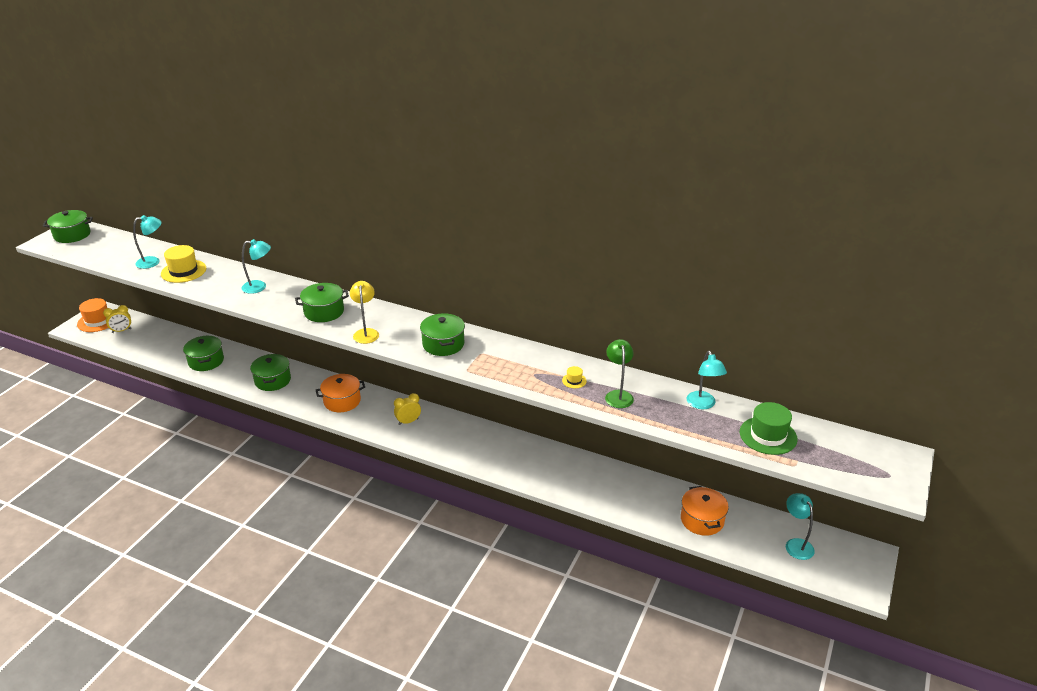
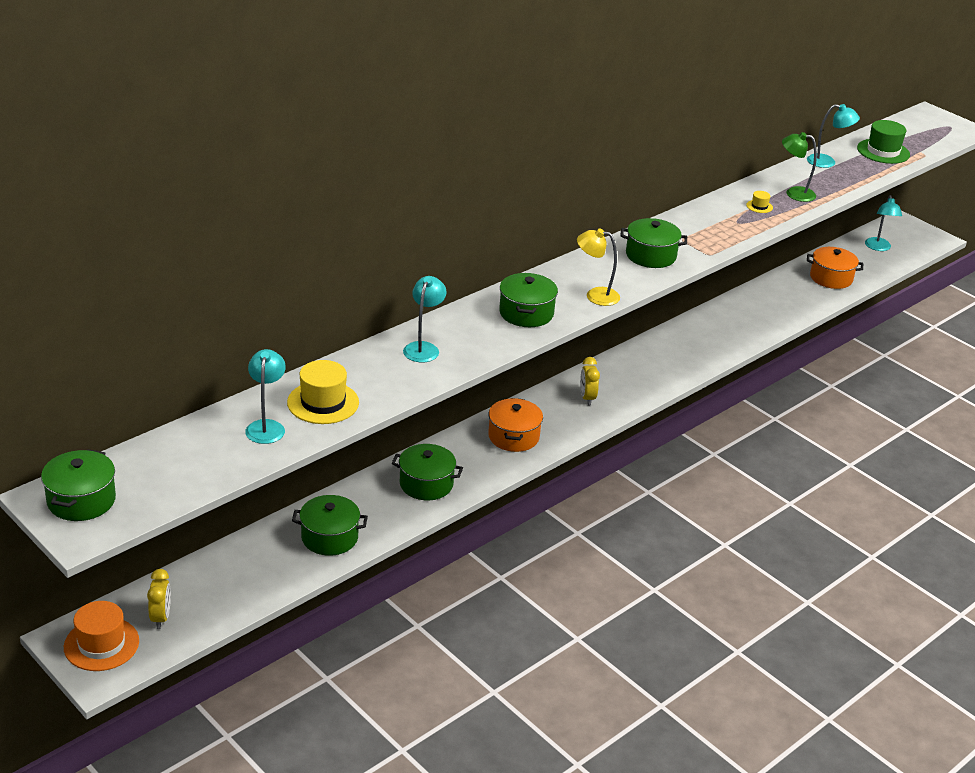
camera: 70 degrees left, 0 degrees up
turquoise lamp [786,493,815,560] -> turquoise lamp turned 90 degrees counterclockwise [865,195,902,251]

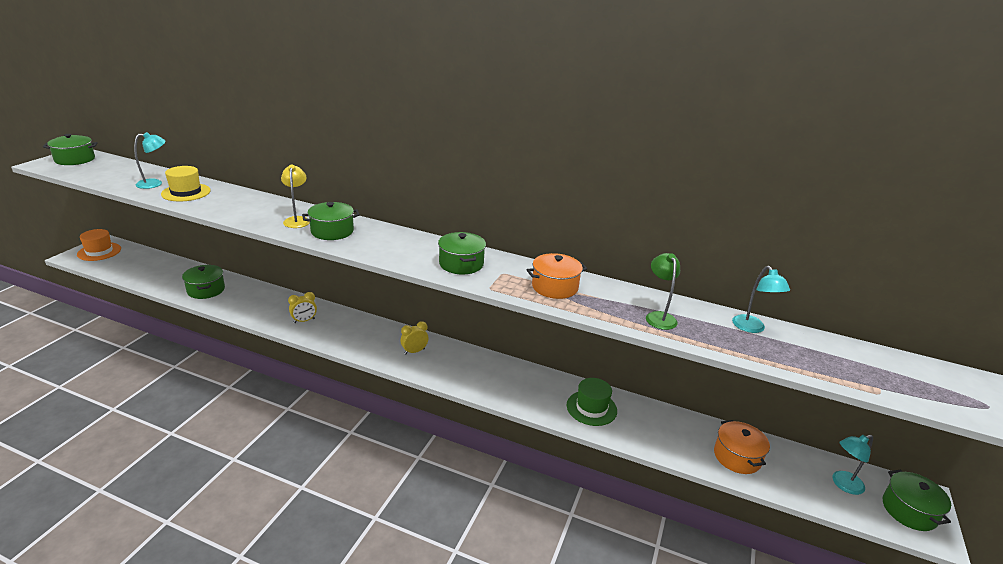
camera: 65 degrees right, 5 degrees down
yellow clock [147,569,171,629] -> yellow clock moved to [288,292,317,323]
green pot [392,444,463,500] -> green pot moved to [883,470,951,531]
turquoise lamp [403,276,446,362] -> none
orange pot [488,398,543,452] -> orange pot moved to [527,253,587,299]
yellow lamp [577,229,620,306] -> yellow lamp moved to [281,165,310,228]
yellow hat [746,191,773,213] -> none
green hat [857,120,910,164] -> green hat moved to [567,378,617,426]

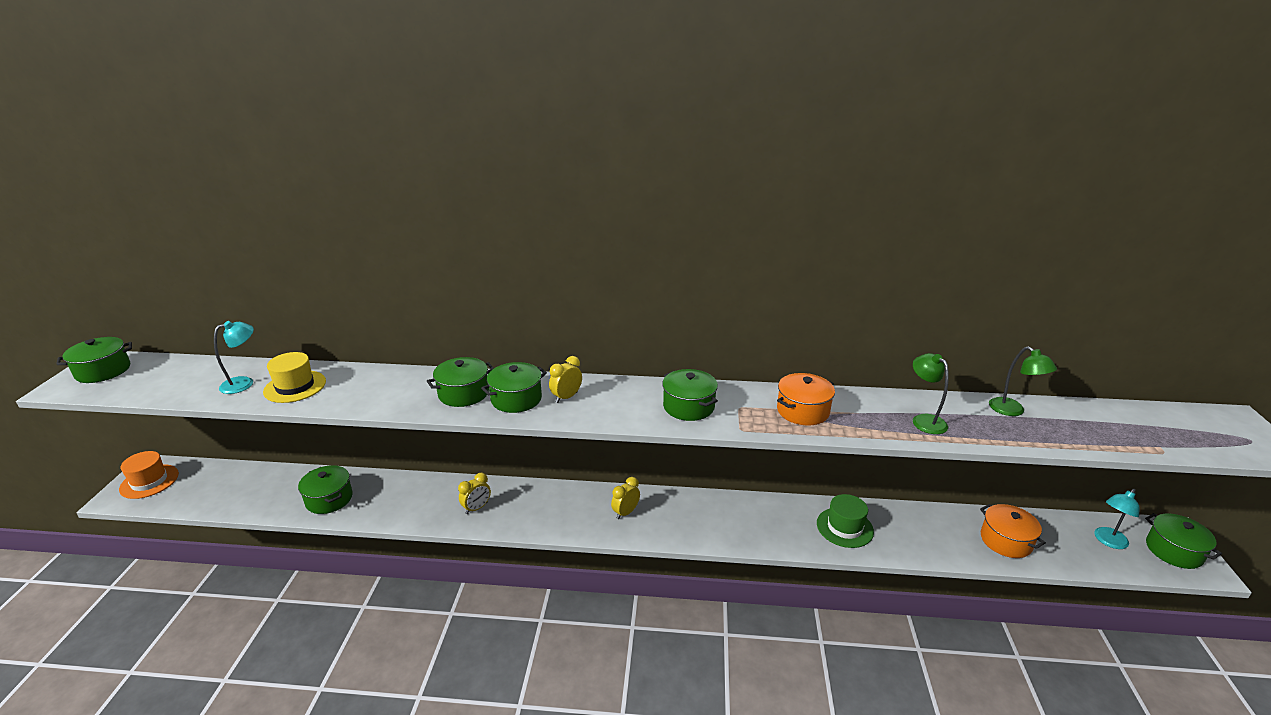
camera: 15 degrees left, 0 degrees up
yellow lamp [281,165,310,228] -> green pot [427,357,494,407]
turquoise lamp [732,266,790,333] -> green lamp [989,346,1057,416]
none -> yellow clock [549,356,582,403]

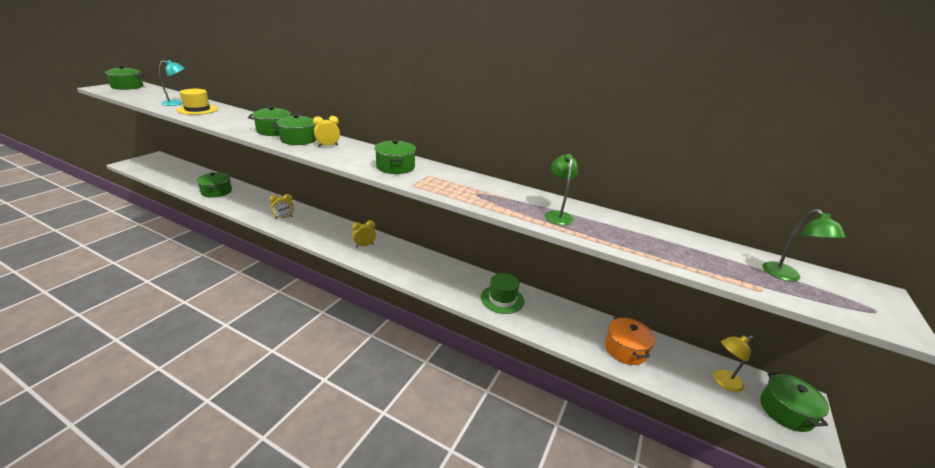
camera: 20 degrees right, 0 degrees up
orange hat [119,451,179,499] -> none
orange pot [777,373,835,425] -> none
green lamp [989,346,1057,416] -> green lamp moved to [762,209,846,282]
turquoise lamp [1094,489,1140,549] -> yellow lamp [713,335,754,392]

